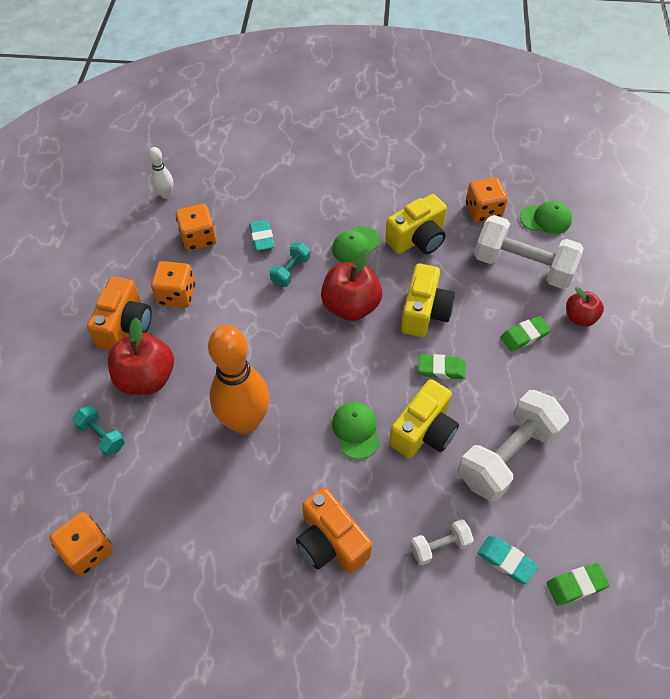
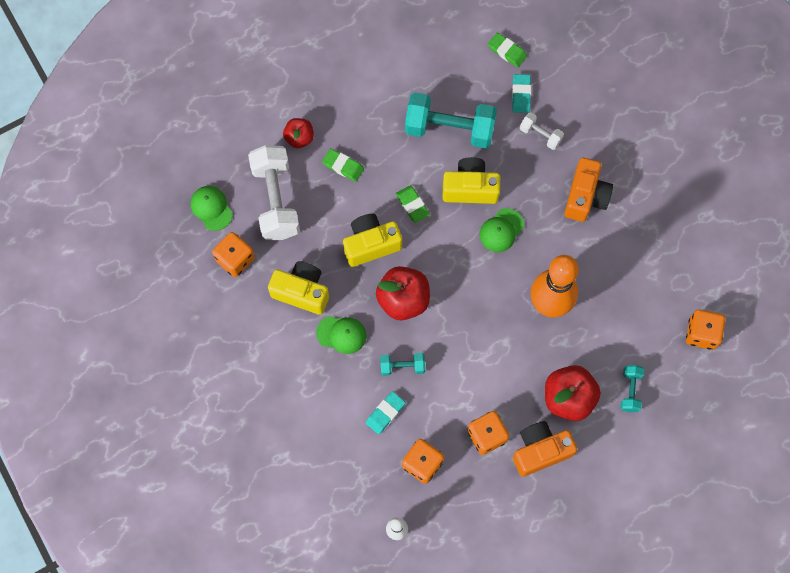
camera: 125 degrees left, 15 degrees up
white dumbbell [458,390,569,502] -> turquoise dumbbell [405,92,497,148]

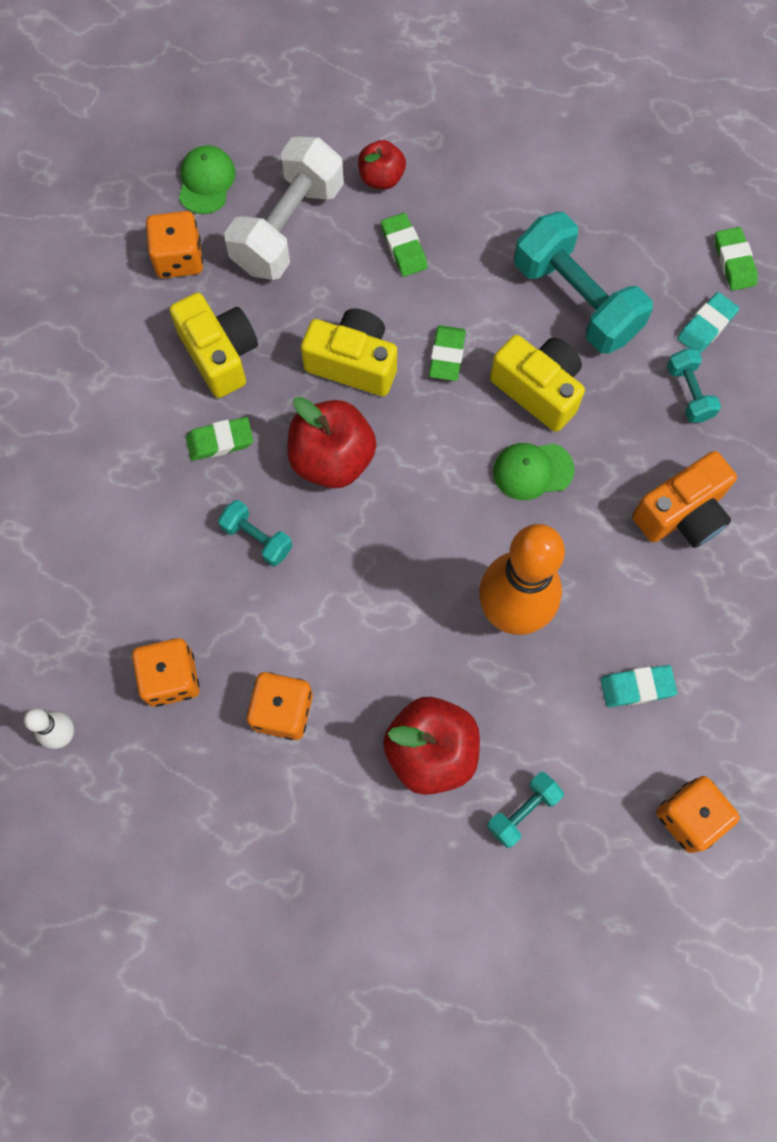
camera: 40 degrees right, 0 degrees up
green cap [316,316,366,354] -> green eraser [186,417,253,461]
turquoise eraser [366,391,406,434] -> turquoise eraser moved to [601,665,677,707]
orange camera [513,421,577,477] -> none
white dumbbell [520,112,564,150] -> turquoise dumbbell [667,349,721,423]

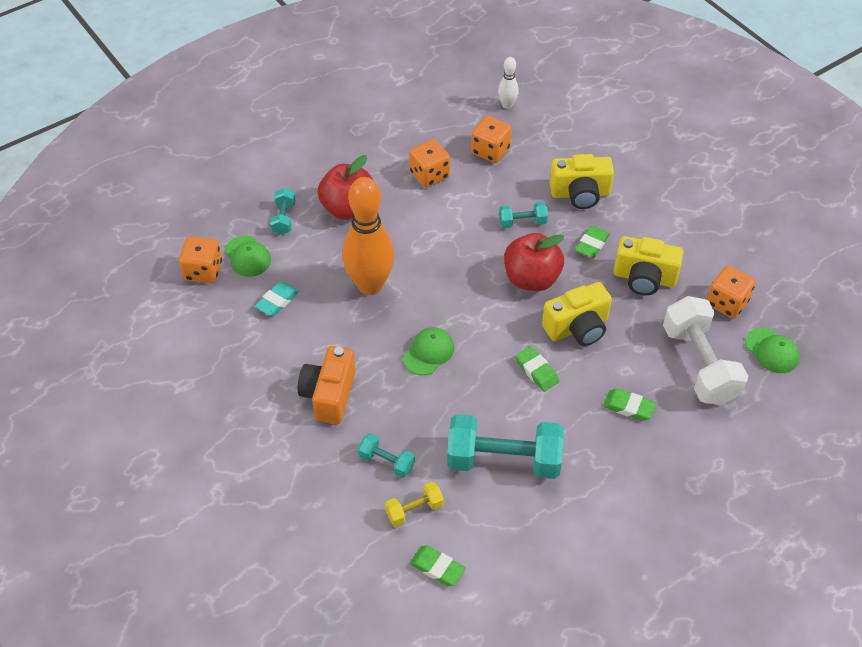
camera: 135 degrees right, 20 degrees down
red apple [358,140,406,189] -> none
yellow camera [490,335,585,432] -> yellow camera moved to [550,154,614,209]
turquoise eraser [677,292,739,353] -> yellow dumbbell [385,482,444,527]
none -> green cap [225,235,271,277]

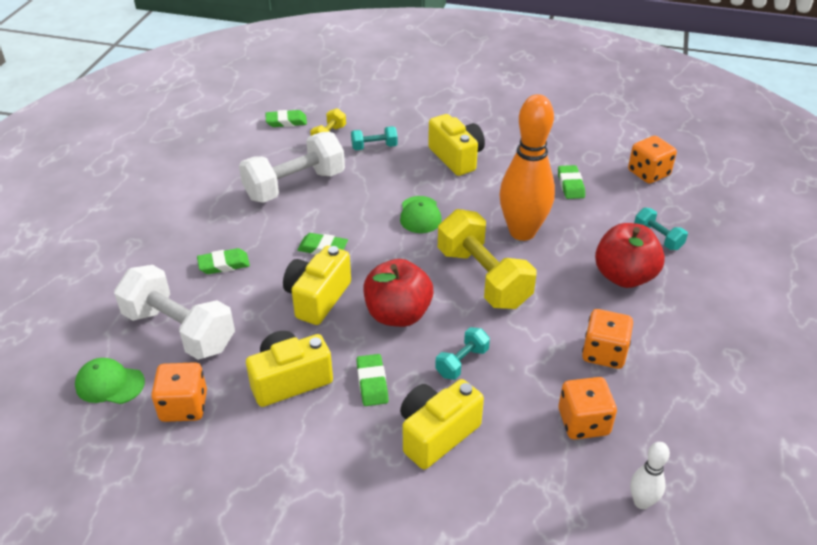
camera: 140 degrees right, 10 degrees down
green cap [225,235,271,277] -> none
turquoise eraser [255,282,299,316] -> green eraser [558,165,585,199]
orange camera [298,346,356,424] -> yellow camera [428,114,485,176]
turquoise dumbbell [447,414,564,479] -> white dumbbell [239,132,345,203]
none -> yellow dumbbell [438,209,536,309]

